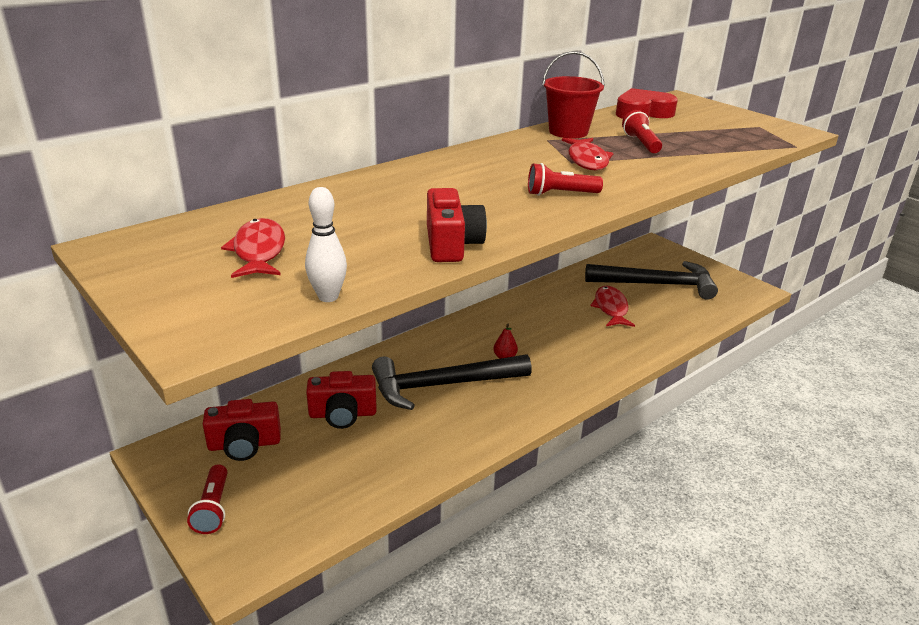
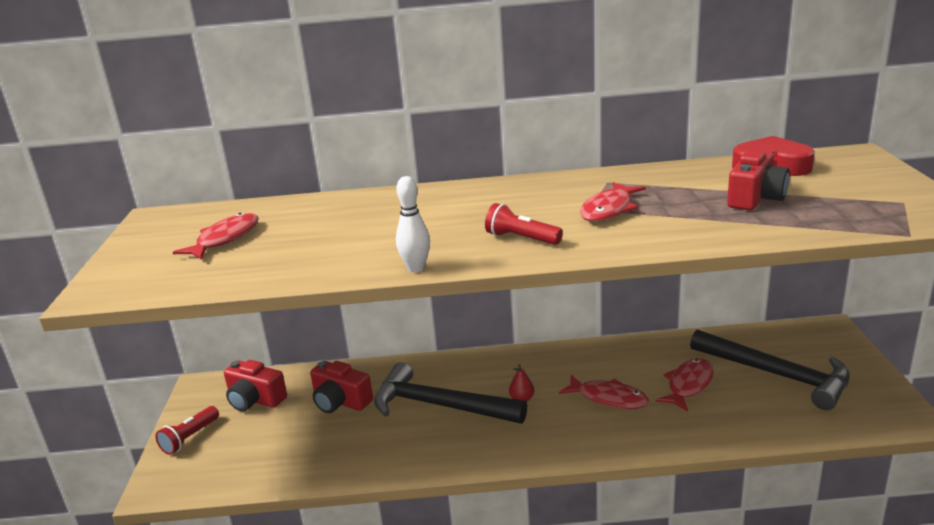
camera: 40 degrees right, 5 degrees down
white bowling pin [305,187,347,302] -> white bowling pin moved to [396,176,430,272]
red camera [427,188,487,262] -> red camera moved to [727,150,790,210]
red bucket [542,51,605,138] -> none
red flashlight [622,110,662,153] -> none
none -> red fish [559,375,649,409]

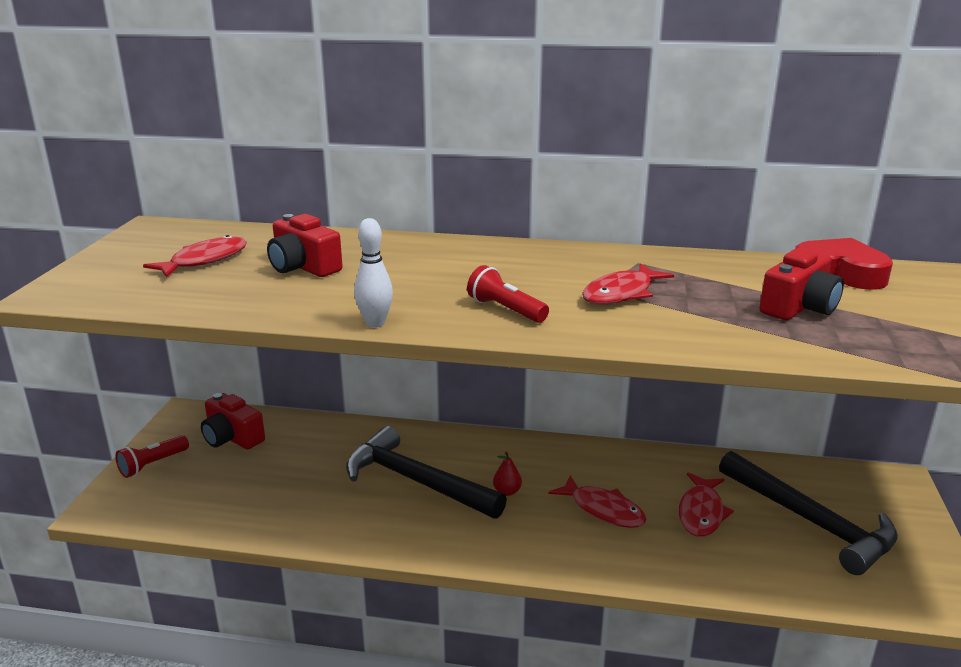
camera: 10 degrees right, 0 degrees up
red camera [310,361,373,413] -> red camera moved to [267,214,343,277]
red fish [656,358,714,412] -> red fish turned 150 degrees clockwise [679,472,734,537]

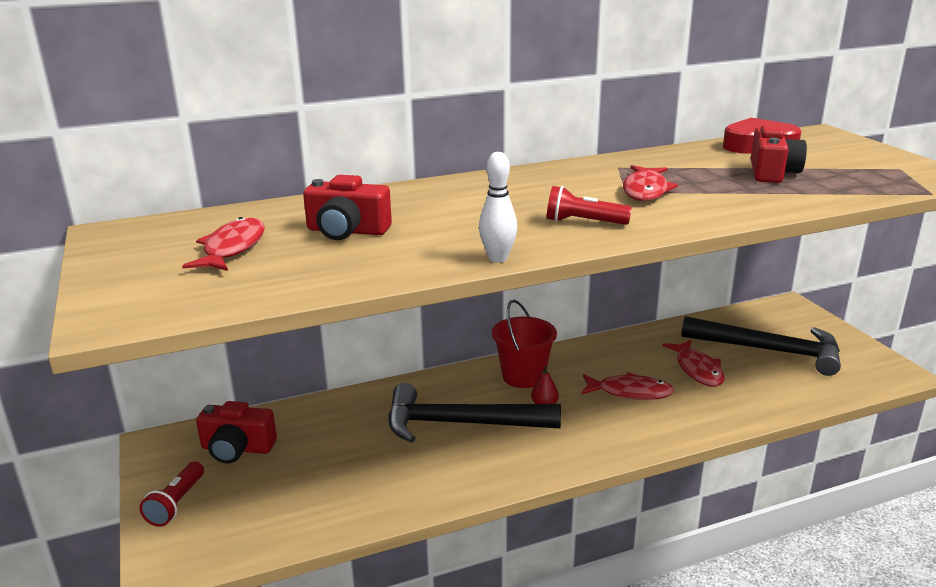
camera: 30 degrees left, 0 degrees up
none -> red bucket [492,300,557,388]

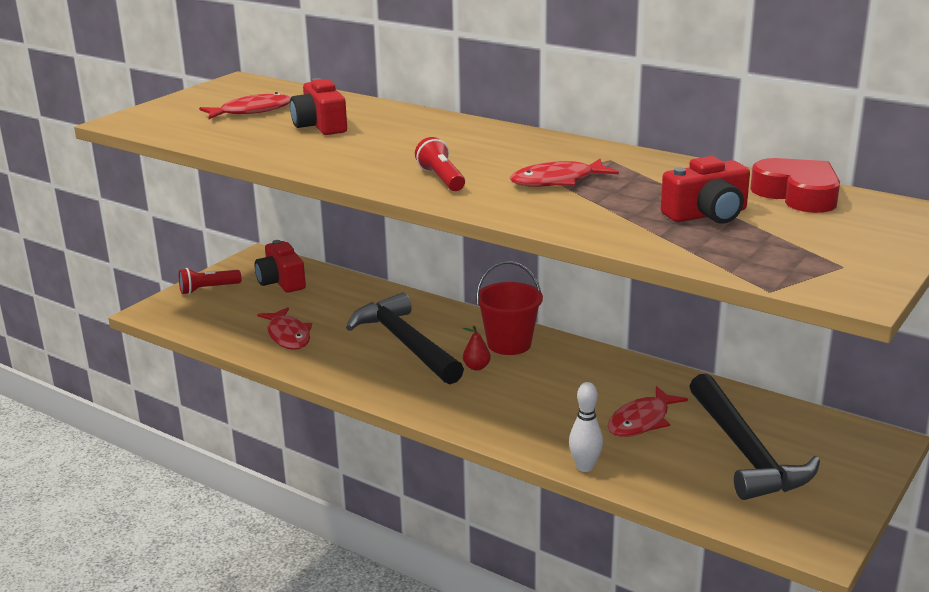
camera: 55 degrees right, 0 degrees up
white bowling pin [479,152,517,263] -> white bowling pin moved to [569,382,603,472]
red fish [581,372,674,400] -> red fish moved to [257,307,312,350]

